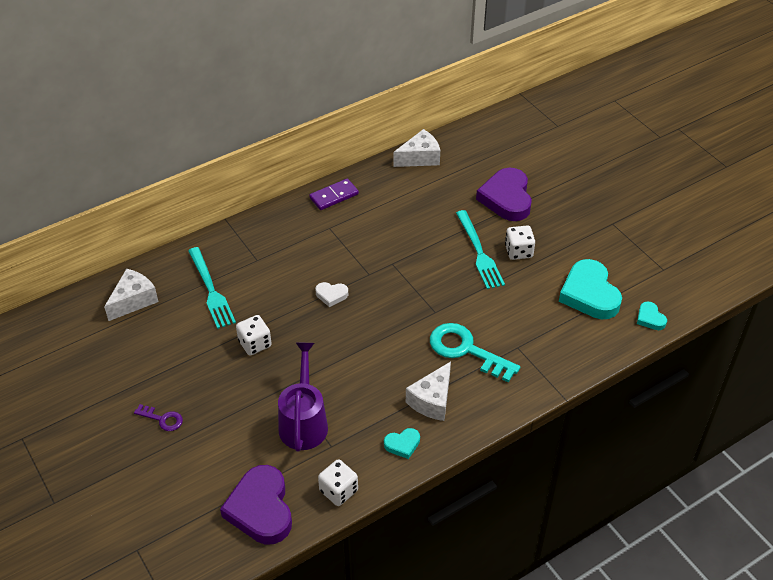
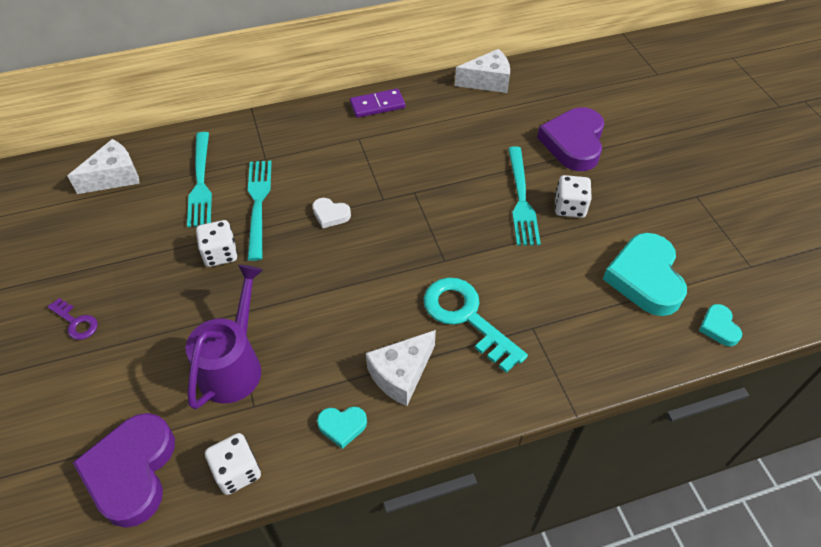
camera: 15 degrees right, 5 degrees up
none -> turquoise fork [248,161,272,261]

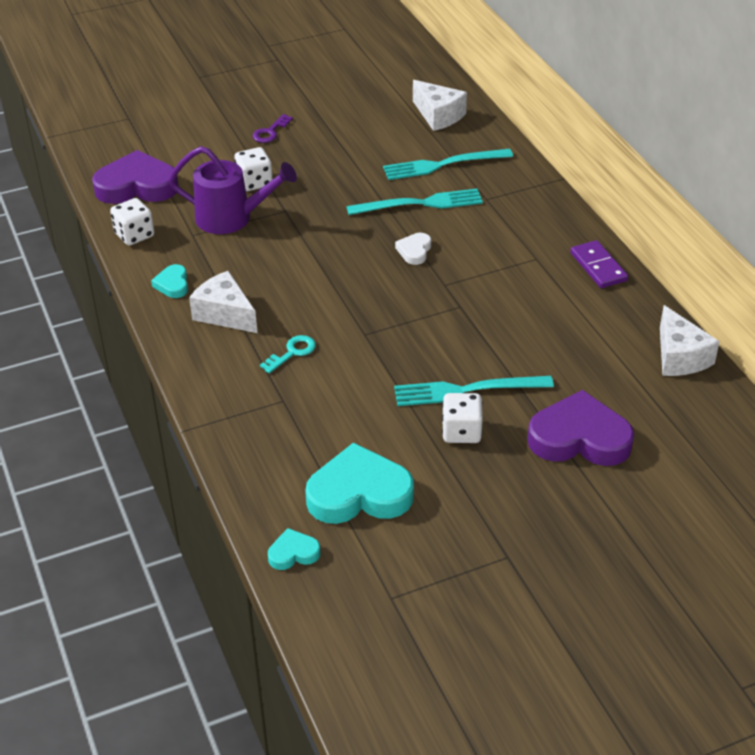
camera: 85 degrees right, 10 degrees down
white dice [196,220,237,267] -> white dice moved to [234,147,273,191]
turquoise key [423,277,528,373] -> turquoise key [260,335,316,373], size x0.50

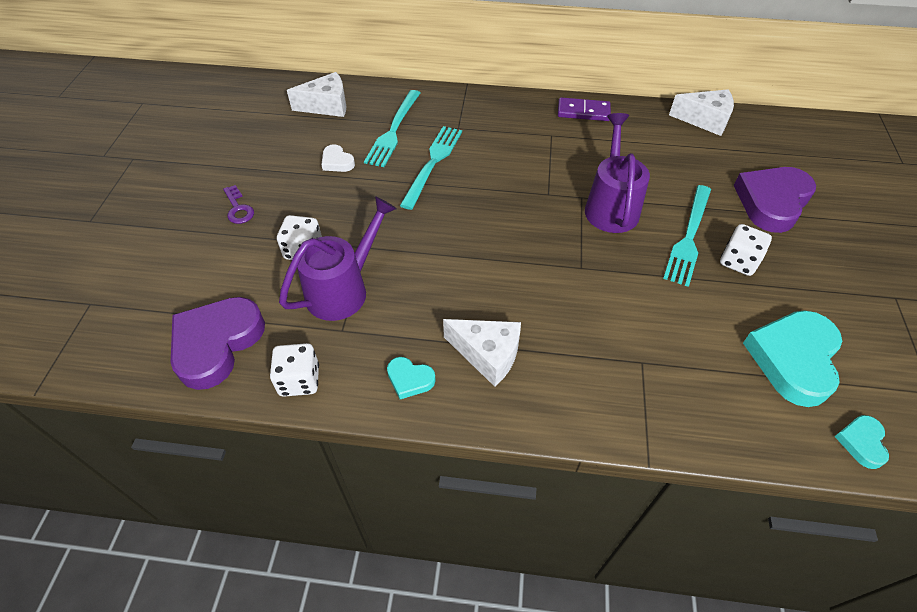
camera: 60 degrees left, 10 degrees up
white cheese [189,271,257,333] -> white cheese turned 135 degrees counterclockwise [443,319,521,387]
turquoise key [260,335,316,373] -> none
white heart [395,233,431,265] -> white heart moved to [321,144,355,172]
none -> purple watering can [585,113,650,233]

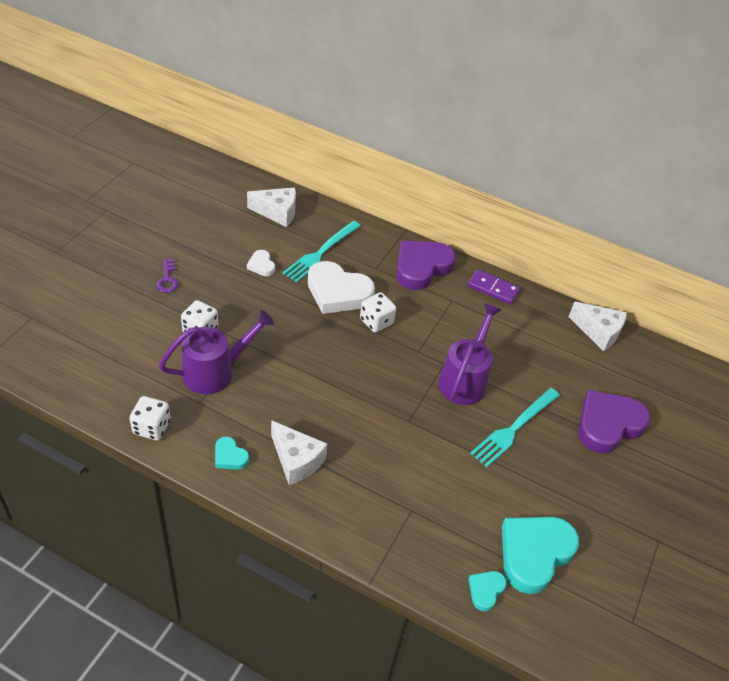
camera: 15 degrees right, 5 degrees down
purple heart [171,297,265,390] -> purple heart moved to [396,241,456,290]
turquoise fork [400,126,462,210] -> white heart [308,261,375,314]
white dice [720,224,772,276] -> white dice moved to [360,292,396,333]
turquoise heart [834,415,889,469] -> turquoise heart moved to [468,571,507,611]

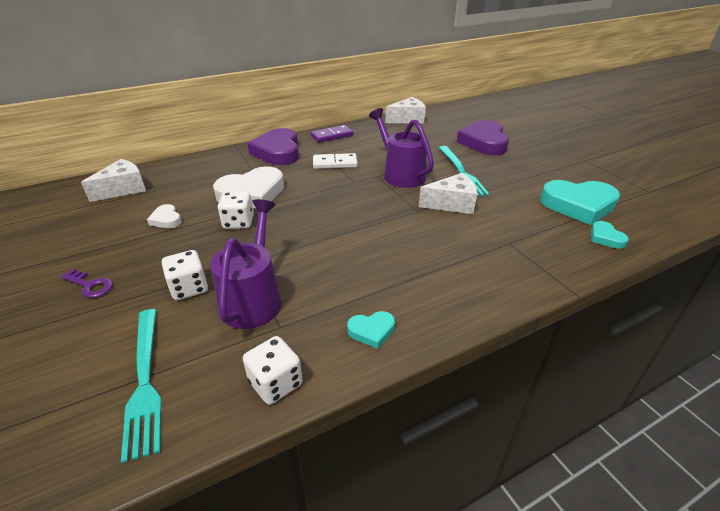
camera: 50 degrees left, 10 degrees down
white heart [247,250,275,276] -> white heart turned 45 degrees clockwise [147,204,182,228]
white cheese [271,420,327,485] -> white cheese moved to [419,173,477,214]
turquoise fork [282,221,361,283] -> turquoise fork moved to [121,309,161,463]
white dice [360,292,396,333] -> white dice moved to [218,192,254,229]
turquoise heart [502,517,579,594] -> turquoise heart turned 75 degrees counterclockwise [540,180,620,225]
none -> white domino [313,153,358,169]

